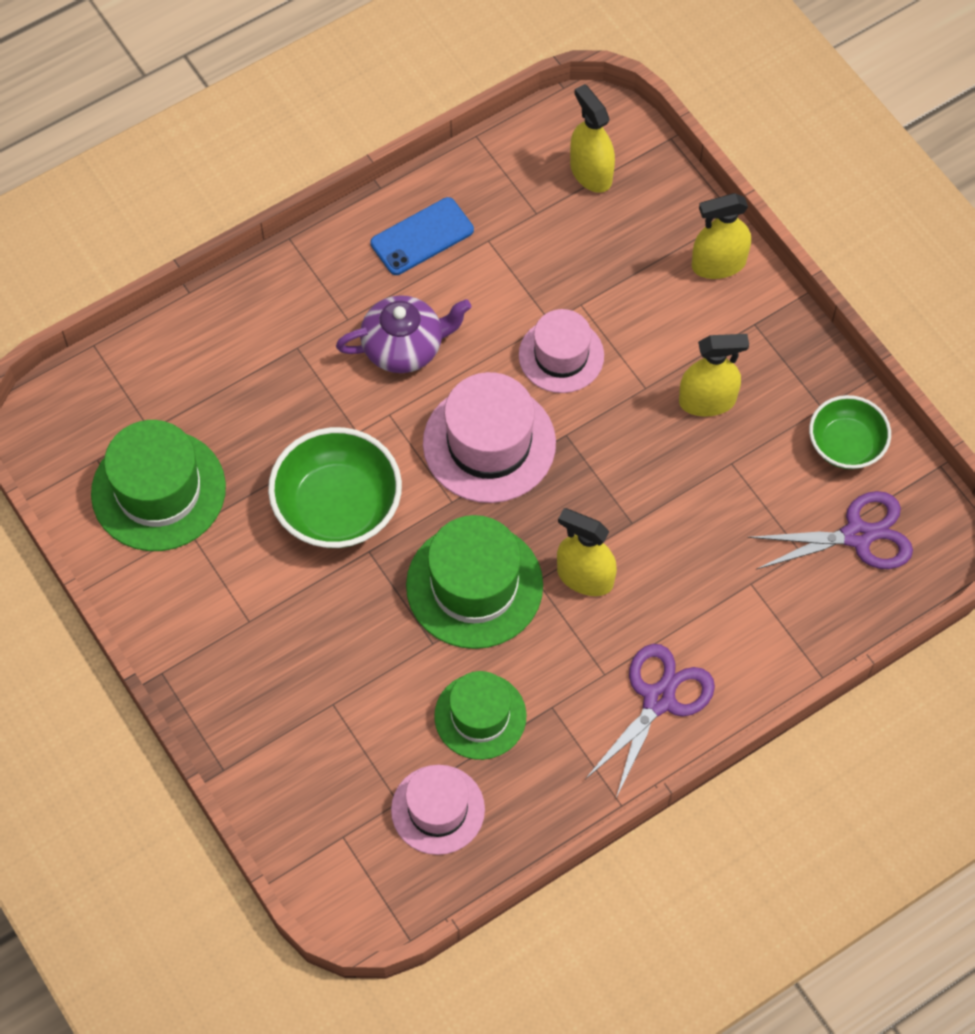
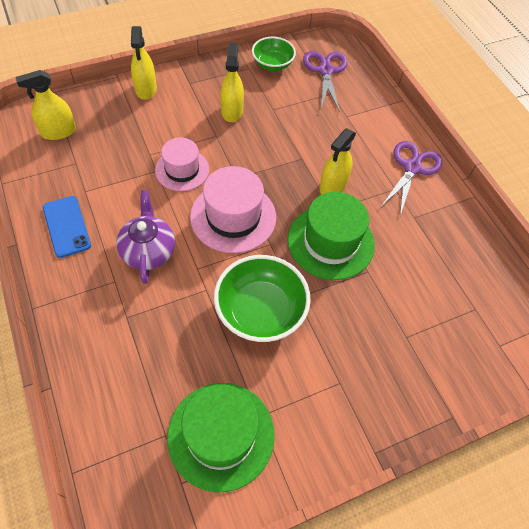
camera: 85 degrees left, 5 degrees down
pink hat [391,765,485,855] -> none
green hat [434,671,526,760] -> none
purple scissors [586,644,715,798] -> purple scissors turned 75 degrees clockwise [380,141,442,216]

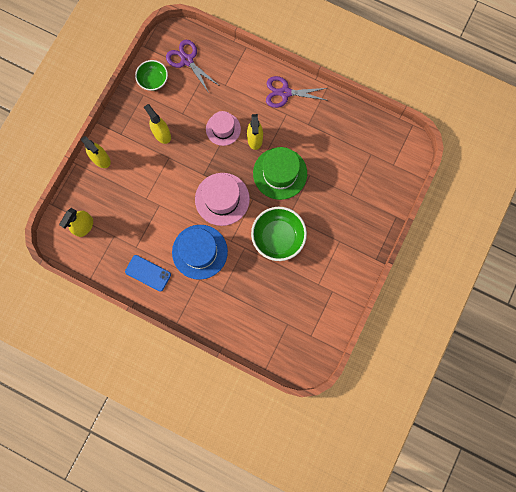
camera: 35 degrees left, 20 degrees up
purple teapot [116,190,175,284] -> blue hat [172,225,228,280]
pink hat [155,138,209,191] -> pink hat moved to [206,111,241,146]
green hat [167,383,275,492] -> none
purple scissors [380,141,442,216] -> purple scissors turned 75 degrees counterclockwise [266,76,327,108]

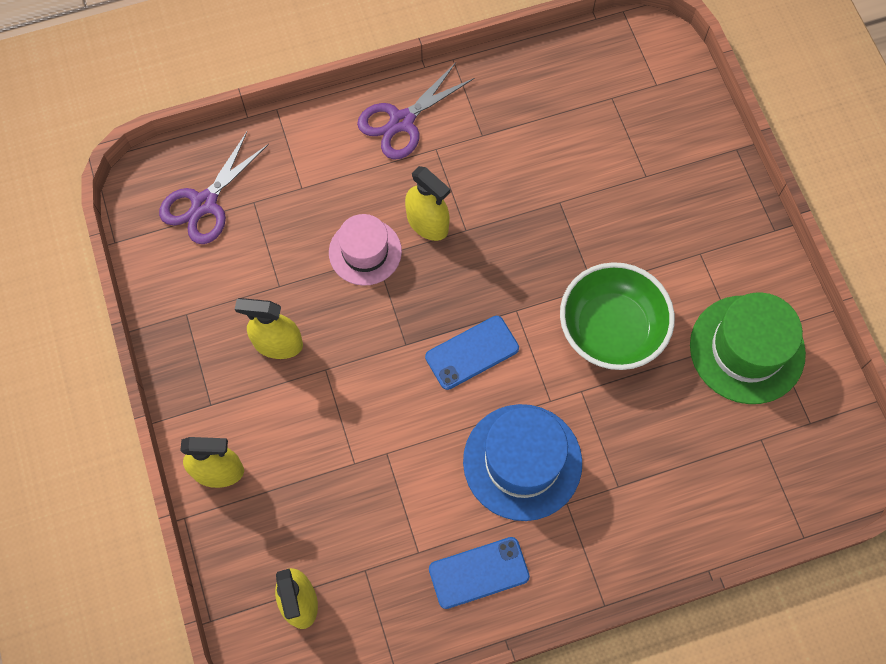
camera: 45 degrees left, 10 degrees down
green bowl [135,60,168,91] -> none
purple scissors [166,40,218,93] -> purple scissors turned 60 degrees counterclockwise [159,132,269,244]
pink hat [195,173,250,226] -> blue phone [425,316,519,390]
green hat [253,147,307,200] -> green hat moved to [690,292,806,404]

